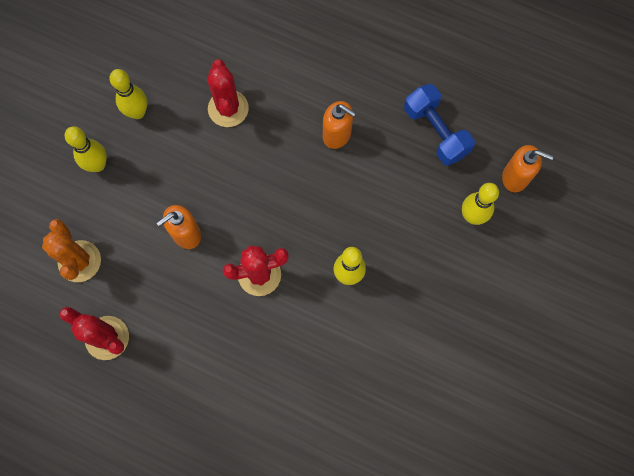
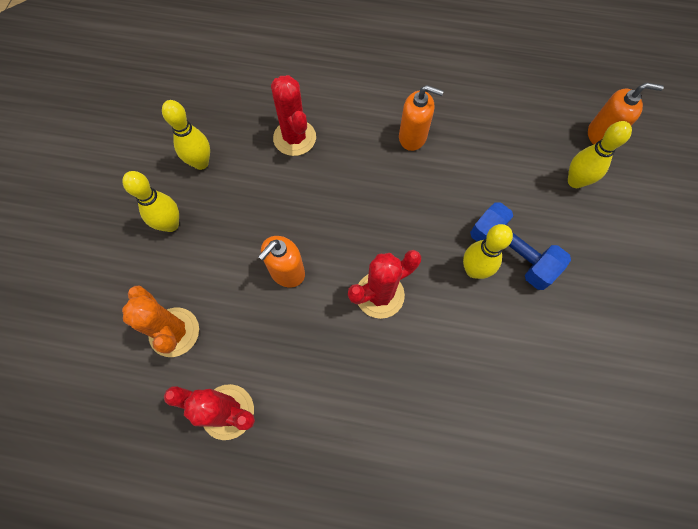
camera: 15 degrees left, 5 degrees down
blue dumbbell [404,84,475,166] -> blue dumbbell moved to [470,202,571,290]

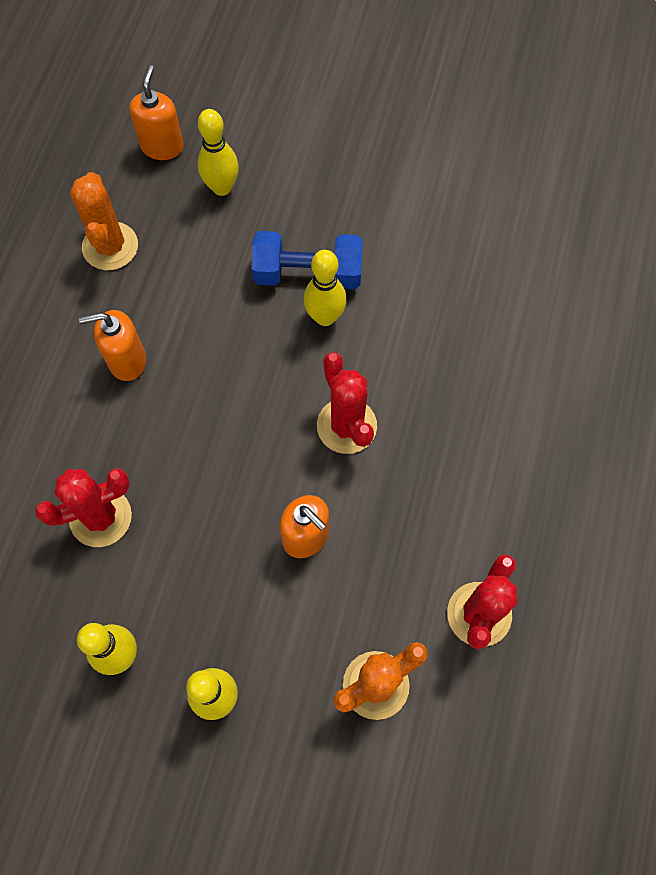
camera: 85 degrees left, 0 degrees up
orange soap dispenser [399,85,444,151] -> orange soap dispenser turned 120 degrees counterclockwise [79,310,146,381]
blue dumbbell [470,202,571,290] -> blue dumbbell turned 45 degrees clockwise [251,231,363,289]
none -> orange cactus [70,172,138,270]

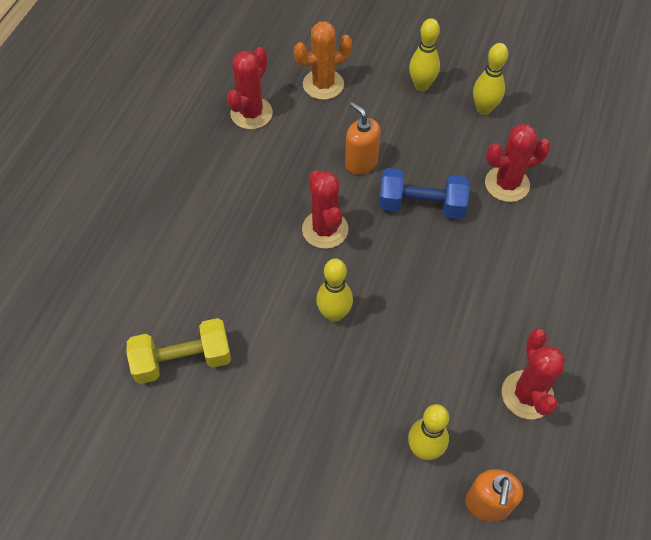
camera: 175 degrees left, 10 degrees down
orange cactus [70,172,138,270] -> red cactus [502,329,565,419]
orange soap dispenser [79,310,146,381] -> none
blue dumbbell [251,231,363,289] -> blue dumbbell moved to [379,168,470,219]
none -> yellow dumbbell [127,318,231,384]

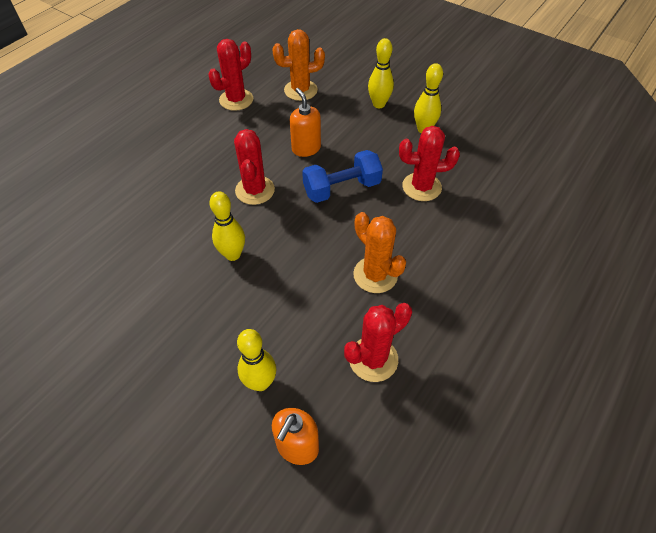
camera: 15 degrees right, 5 degrees down
yellow dumbbell [127,318,231,384] -> none
blue dumbbell [379,168,470,219] -> blue dumbbell turned 45 degrees counterclockwise [302,150,383,203]
red cactus [502,329,565,419] -> red cactus turned 45 degrees clockwise [344,303,412,382]
none -> orange cactus [353,212,406,293]

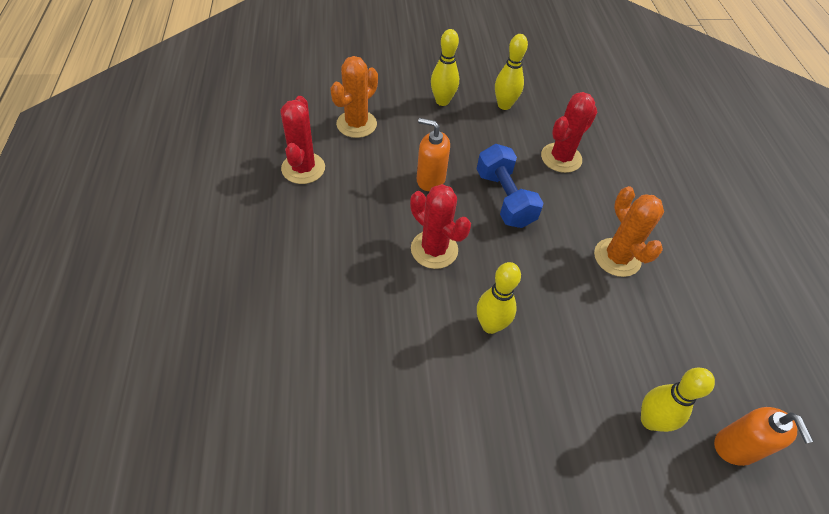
camera: 45 degrees left, 0 degrees up
blue dumbbell [302,150,383,203] -> blue dumbbell turned 45 degrees counterclockwise [477,144,543,228]
red cactus [344,303,412,382] -> none
orange cactus [353,212,406,293] -> orange cactus turned 60 degrees clockwise [594,186,664,277]

